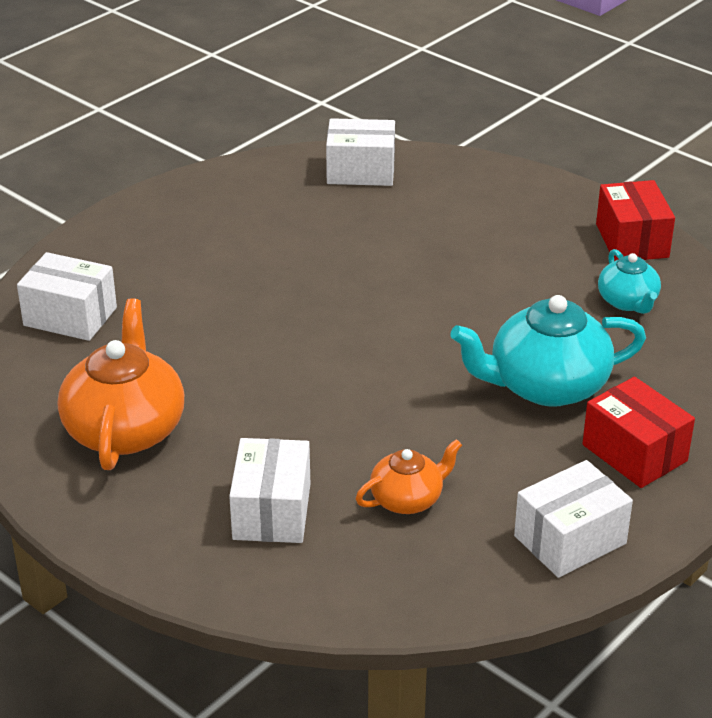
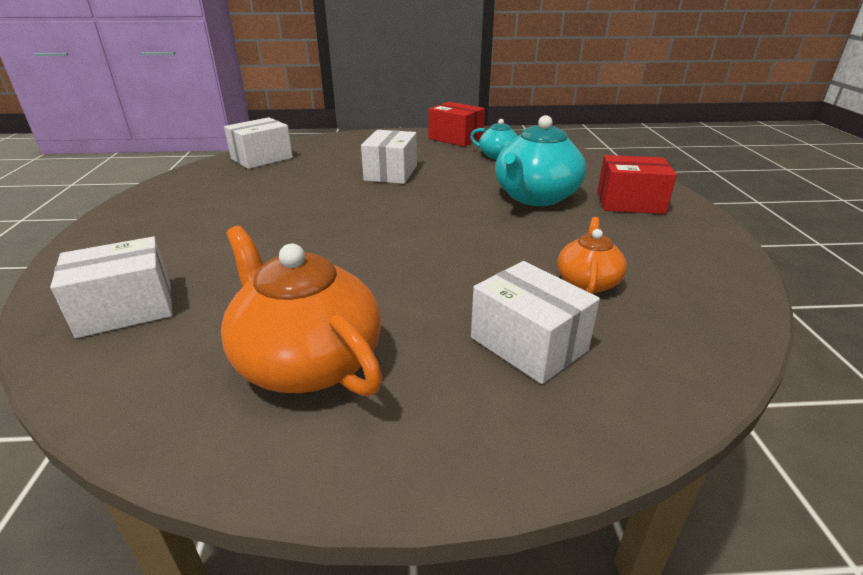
camera: 45 degrees left, 5 degrees down
white box [514,460,633,578] -> white box moved to [361,130,417,184]

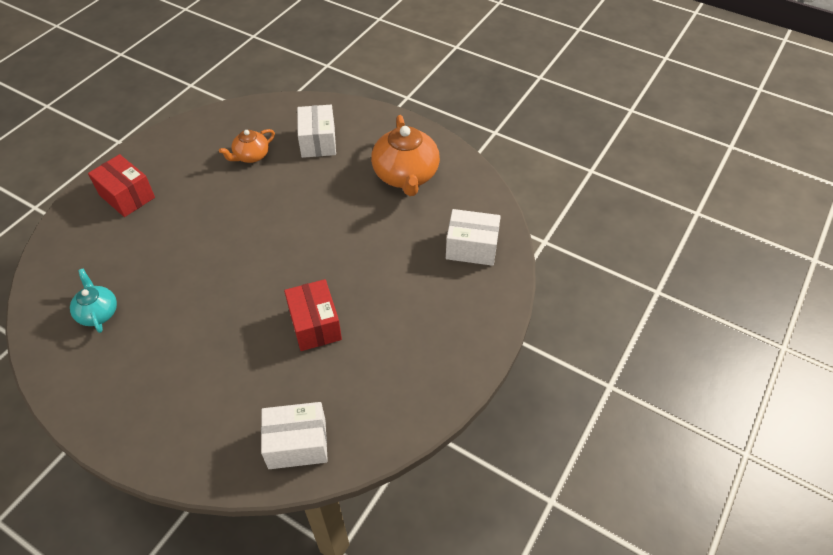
camera: 145 degrees left, 20 degrees up
white box [361,130,417,184] -> none
red box [428,102,485,147] -> red box moved to [284,279,342,351]
turquoise teapot [495,115,586,206] -> none

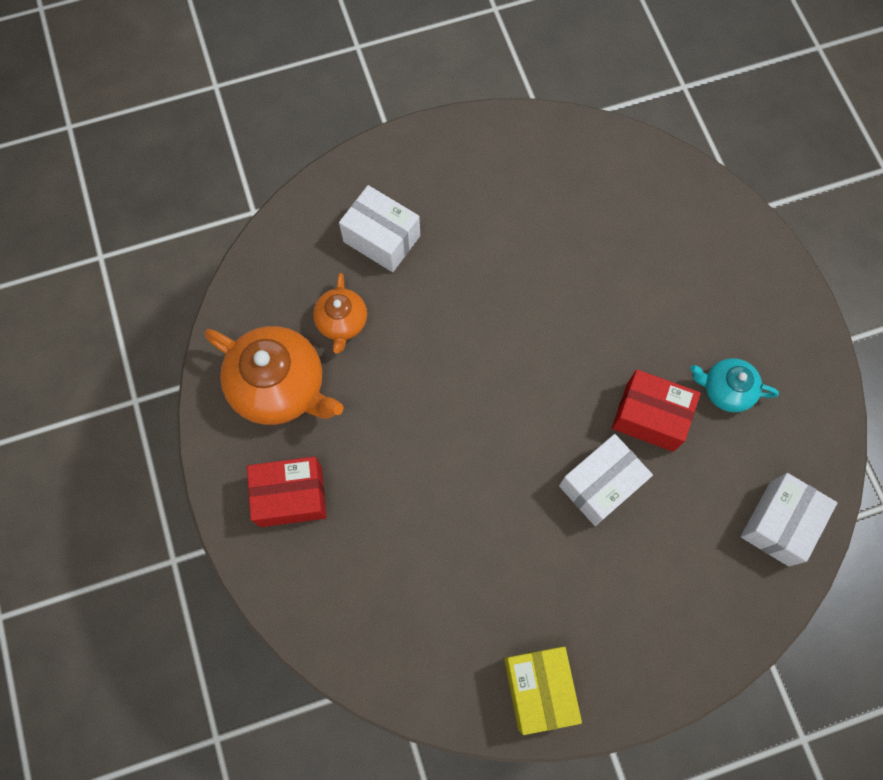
camera: 50 degrees left, 20 degrees up
turquoise teapot [70,269,117,333] -> turquoise teapot moved to [690,358,779,412]
orange teapot [371,115,440,196] -> orange teapot moved to [205,326,344,425]
white box [446,209,501,266] -> white box moved to [559,434,653,526]
none -> yellow box [504,647,582,735]

